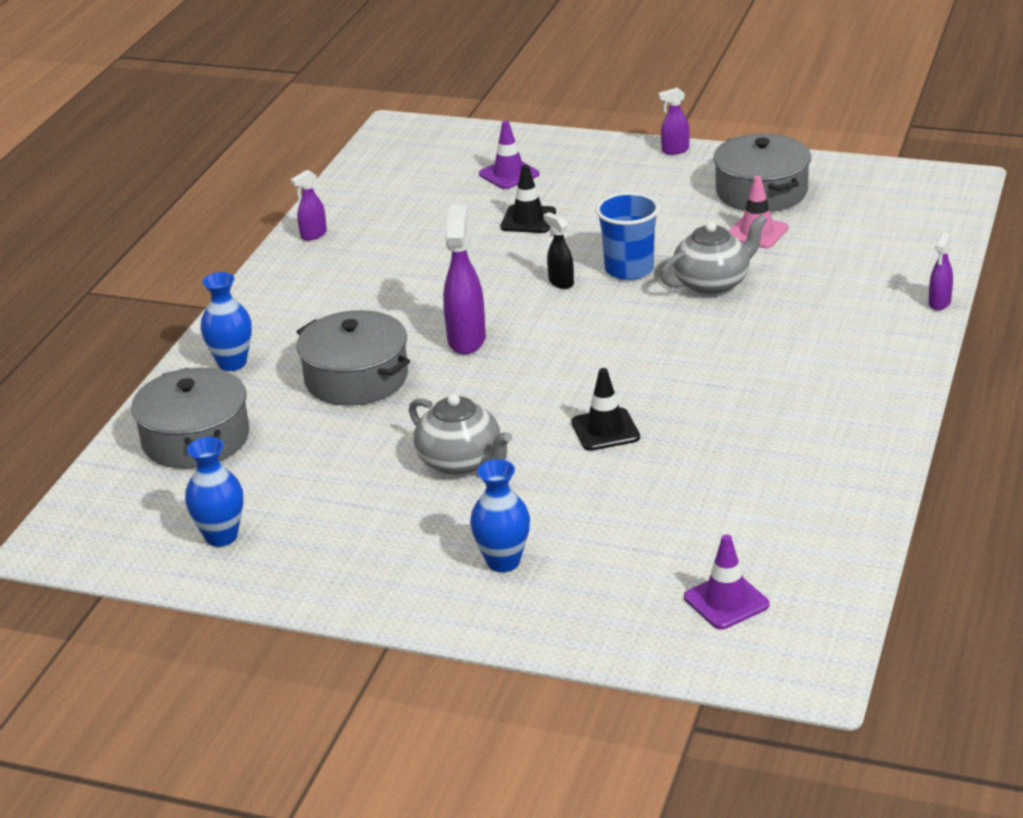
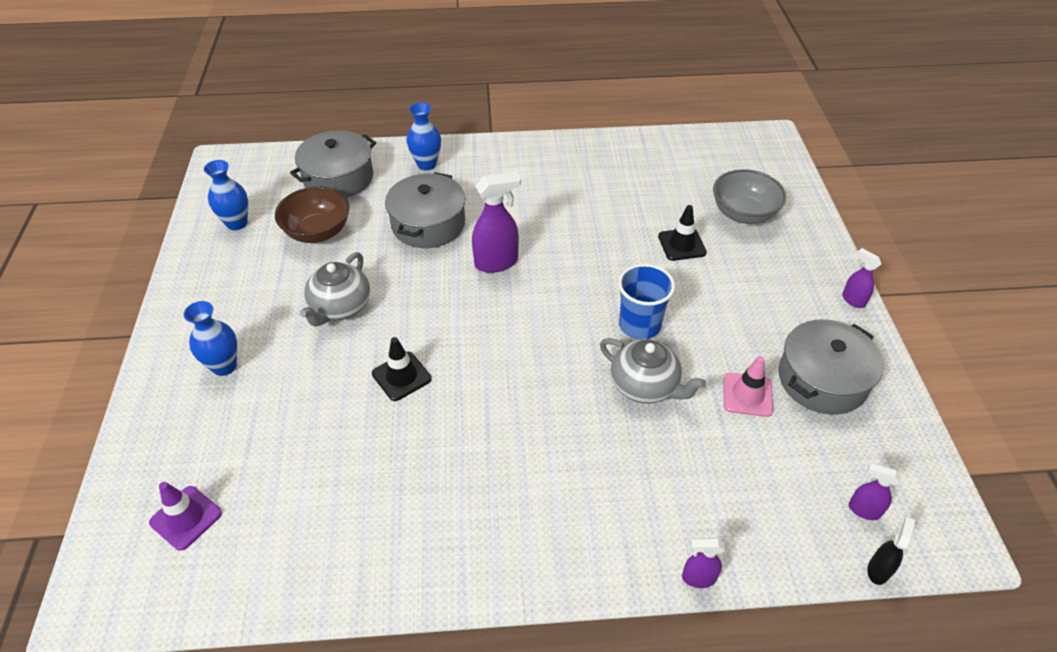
camera: 65 degrees right, 15 degrees up
purple spray bottle [290,170,327,241] -> purple spray bottle moved to [849,463,901,520]
purple traffic cone [479,121,539,189] -> grey bowl [713,169,786,224]
black spray bottle [543,212,574,289] -> black spray bottle moved to [867,517,916,585]
none -> brown bowl [275,187,350,243]

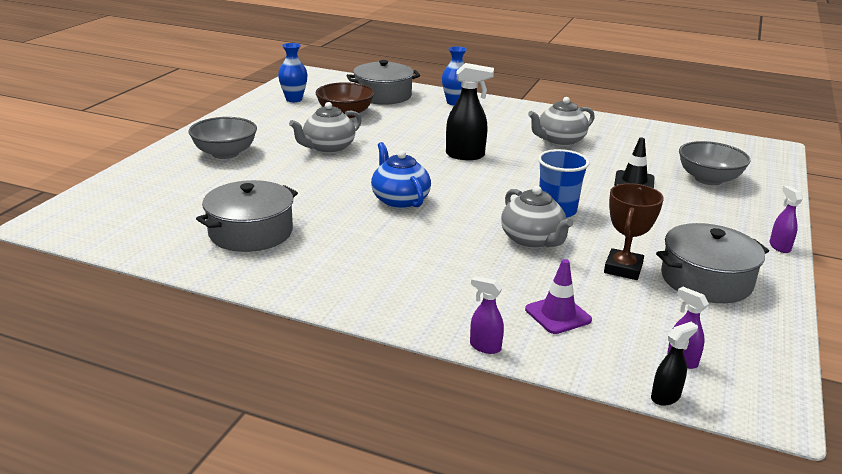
camera: 25 degrees right, 20 degrees down
purple traffic cone [149,482,222,551] -> purple traffic cone moved to [525,259,592,334]
blue vase [184,301,237,376] -> grey bowl [188,117,257,159]
black traffic cone [372,337,432,401] -> none
grey pot [385,172,465,248] -> grey pot moved to [196,180,298,252]
purple spray bottle [472,171,521,273] -> black spray bottle [446,63,494,160]
pink traffic cone [723,356,774,417] -> brown trophy [604,183,664,280]
none -> blue teapot [371,142,431,209]
none -> grey teapot [528,97,595,146]

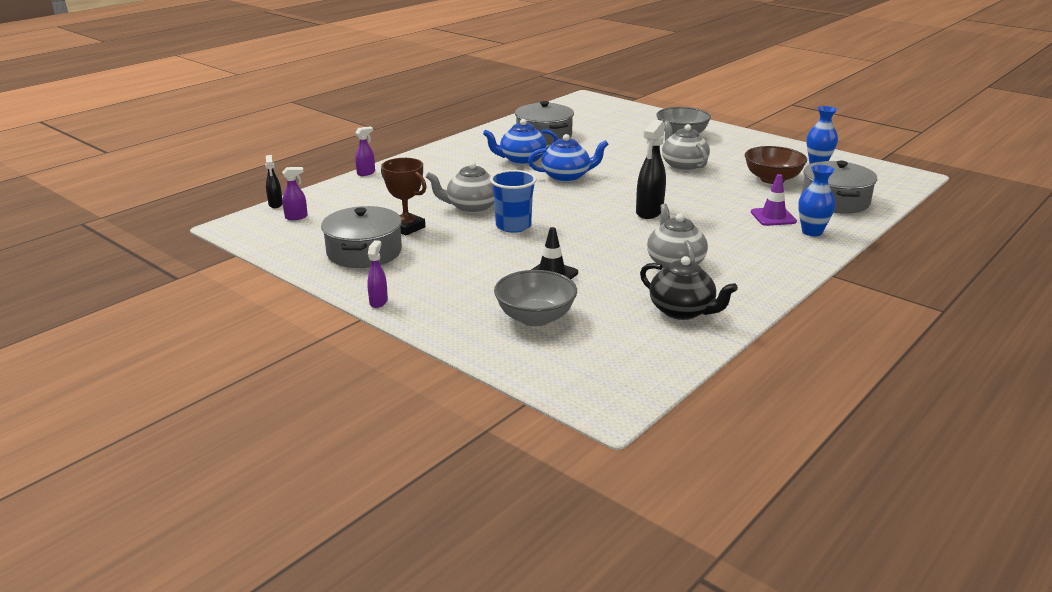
camera: 110 degrees right, 0 degrees up
purple traffic cone [525,259,592,334] -> purple traffic cone moved to [751,174,797,226]
purple spray bottle [770,186,803,253] -> purple spray bottle turned 90 degrees counterclockwise [367,240,388,308]
none -> blue teapot [483,119,558,165]
none -> black teapot [640,256,738,320]

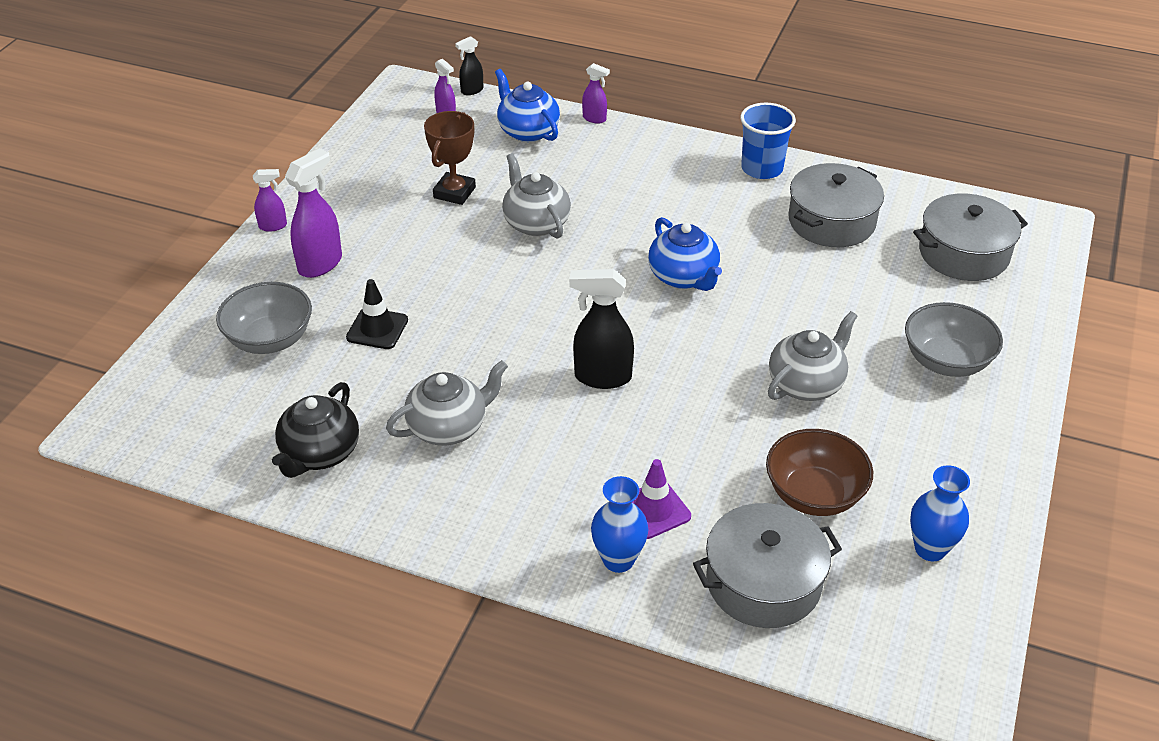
camera: 70 degrees right, 15 degrees up
grey pot [321,206,402,268] -> grey pot moved to [913,194,1028,281]
blue teapot [483,119,558,165] -> blue teapot moved to [495,69,560,142]
blue cup [490,170,536,233] -> blue cup moved to [740,103,796,179]
none -> purple spray bottle [285,148,342,278]

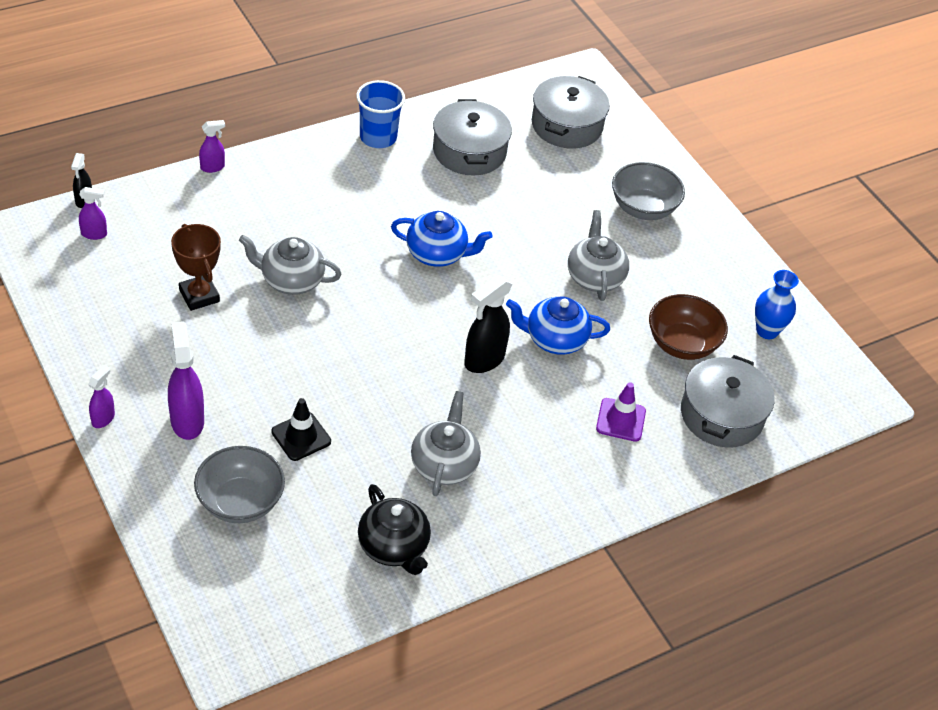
camera: 55 degrees left, 5 degrees up
blue teapot [495,69,560,142] -> blue teapot moved to [506,297,610,355]
blue vase [591,476,648,573] -> none

